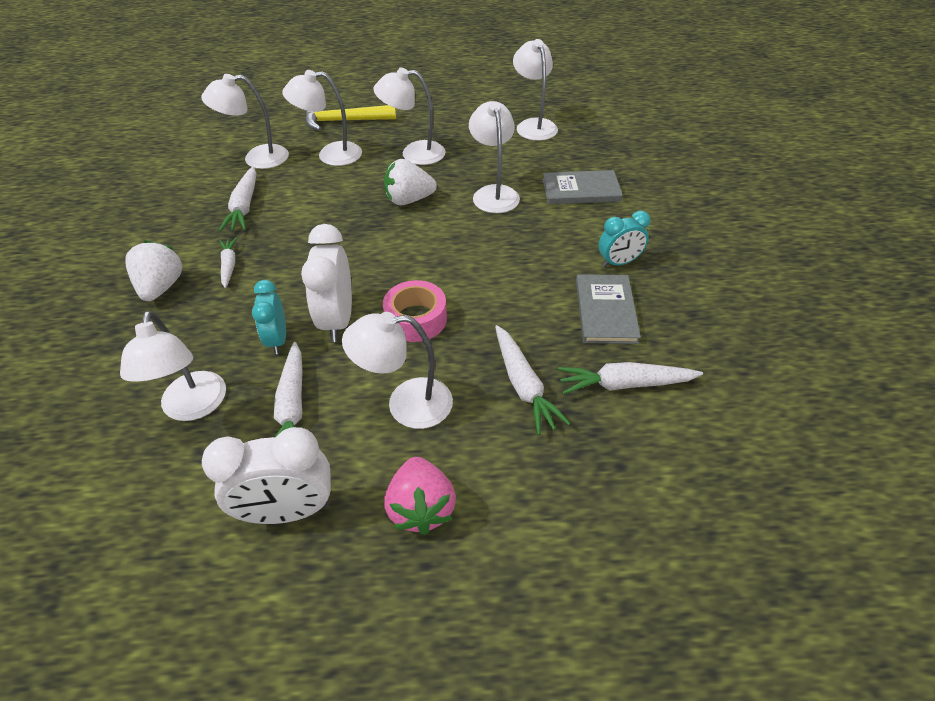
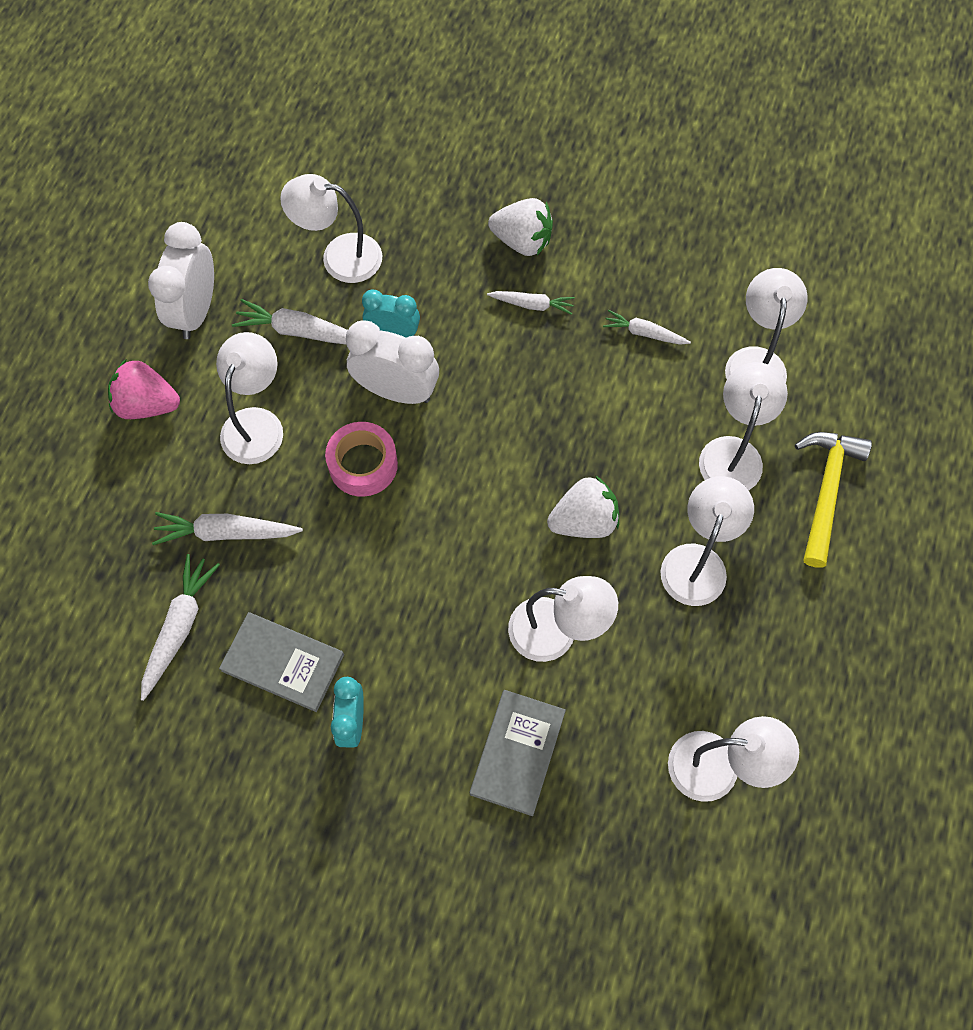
camera: 110 degrees right, 20 degrees up
white carrot [219,166,256,231] -> white carrot [603,310,691,345], size x0.64
white strawberry [384,159,437,205] -> white strawberry turned 60 degrees clockwise [547,476,619,538]

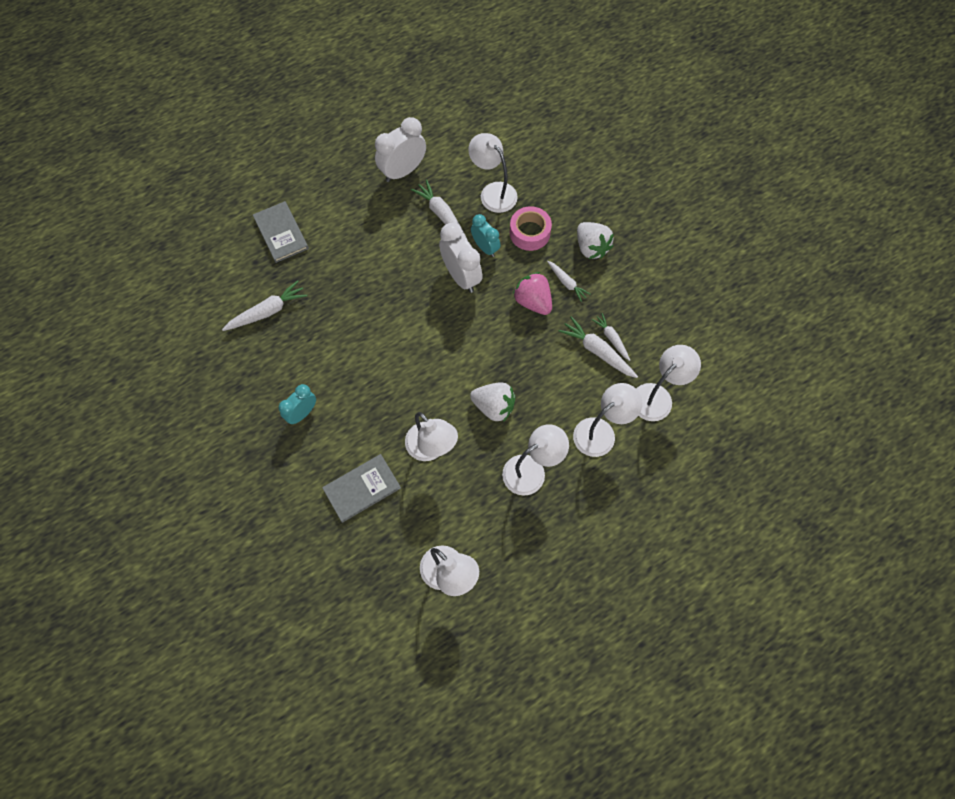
camera: 40 degrees right, 0 degrees up
pink strawberry [108,359,180,419] -> pink strawberry moved to [513,272,552,315]
white carrot [152,512,303,545] -> white carrot moved to [559,316,638,378]
white lamp [216,332,283,464] -> none
grey book [219,612,344,712] -> grey book moved to [253,201,309,263]
pink tape [325,422,398,497] -> pink tape moved to [510,206,552,251]
yellow hammer [795,432,872,568] -> none

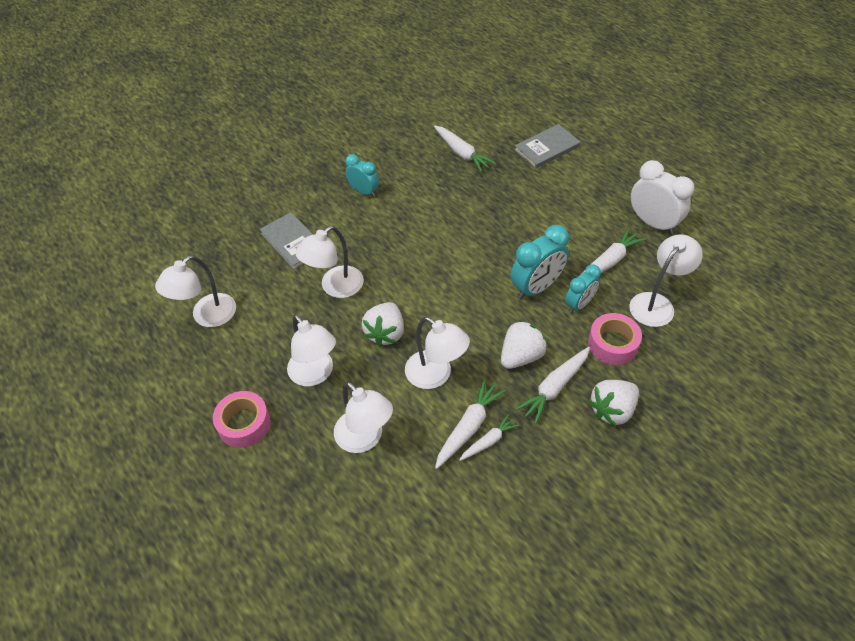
camera: 85 degrees right, 15 degrees down
white clock [439,223,483,293] -> turquoise clock [511,225,569,300]
pink strawberry [513,272,552,315] -> white strawberry [501,320,547,369]
white carrot [547,261,590,302] -> white carrot [515,347,590,424], size x1.57
white lamp [636,345,701,421] -> white lamp moved to [405,317,470,389]
none -> pink tape [213,391,271,448]

